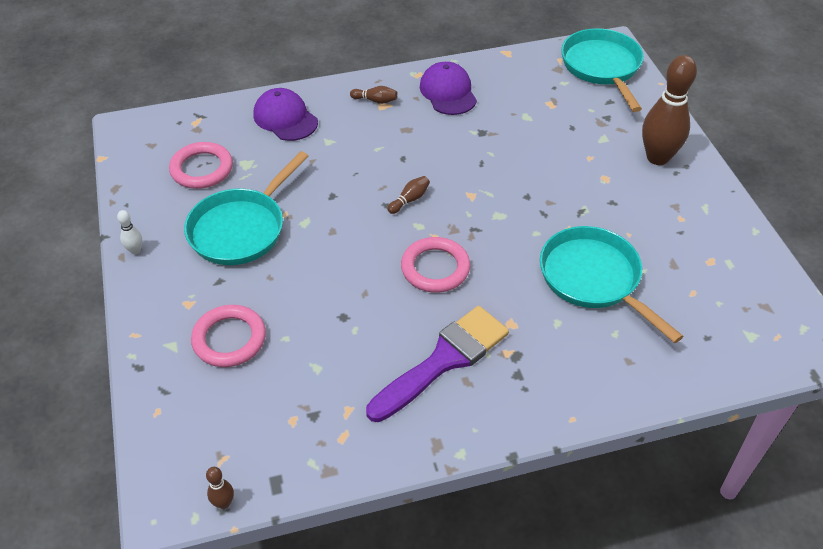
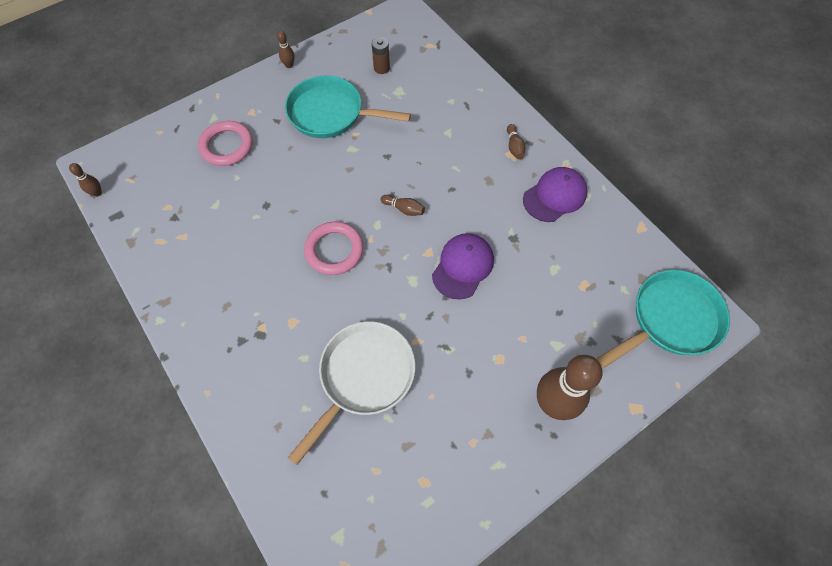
camera: 70 degrees right, 15 degrees up
white bowling pin [117,210,142,254] -> brown bowling pin [277,31,295,68]
pink ring [169,142,233,189] -> brown battery [372,37,390,74]
purple cap [253,88,318,141] -> purple cap moved to [432,233,494,300]
purple brush [366,306,509,422] -> none
turquoise pan [540,226,684,343] -> white pan [288,322,415,465]

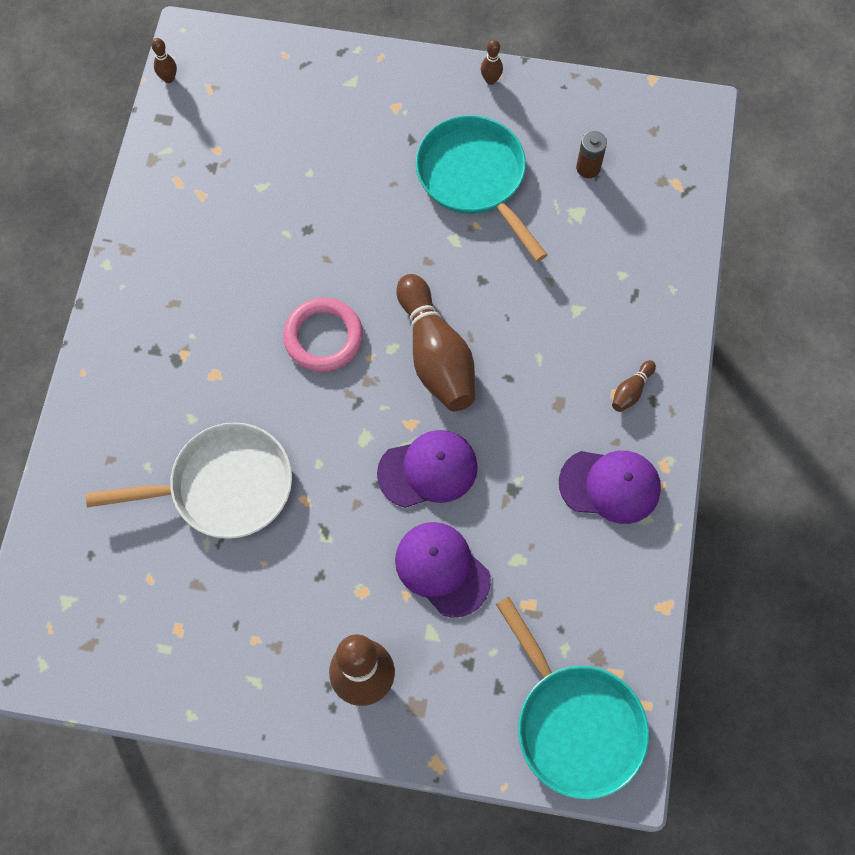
camera: 45 degrees right, 5 degrees up
pink ring [198,121,253,166] -> none
brown bowling pin [381,195,425,216] -> brown bowling pin [396,274,475,411], size x2.38
turquoise pan [596,270,730,368] -> turquoise pan turned 45 degrees clockwise [496,597,649,800]
none -> purple cap [395,522,491,618]

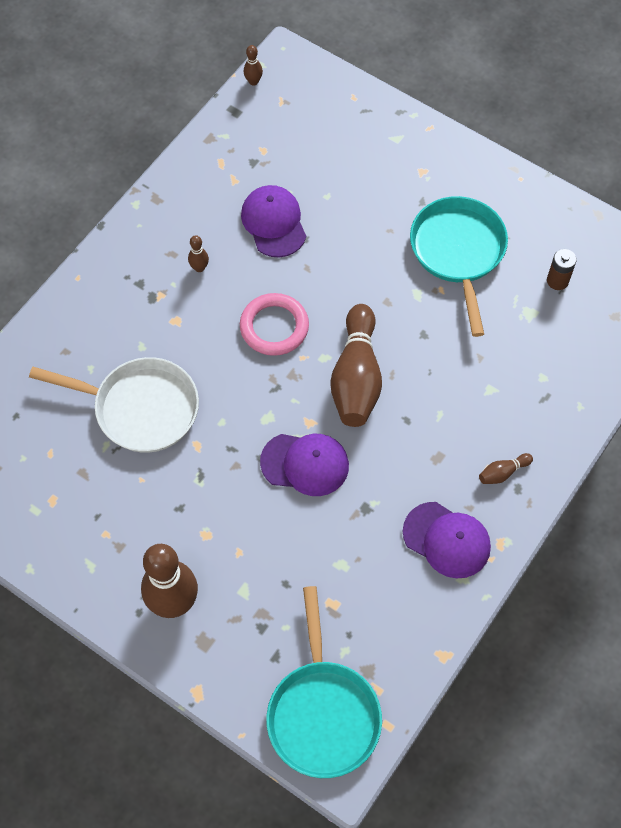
camera: 25 degrees right, 5 degrees down
purple cap [395,522,491,618] -> purple cap moved to [241,185,306,257]
brown bowling pin [481,40,503,85] -> brown bowling pin moved to [188,235,209,272]

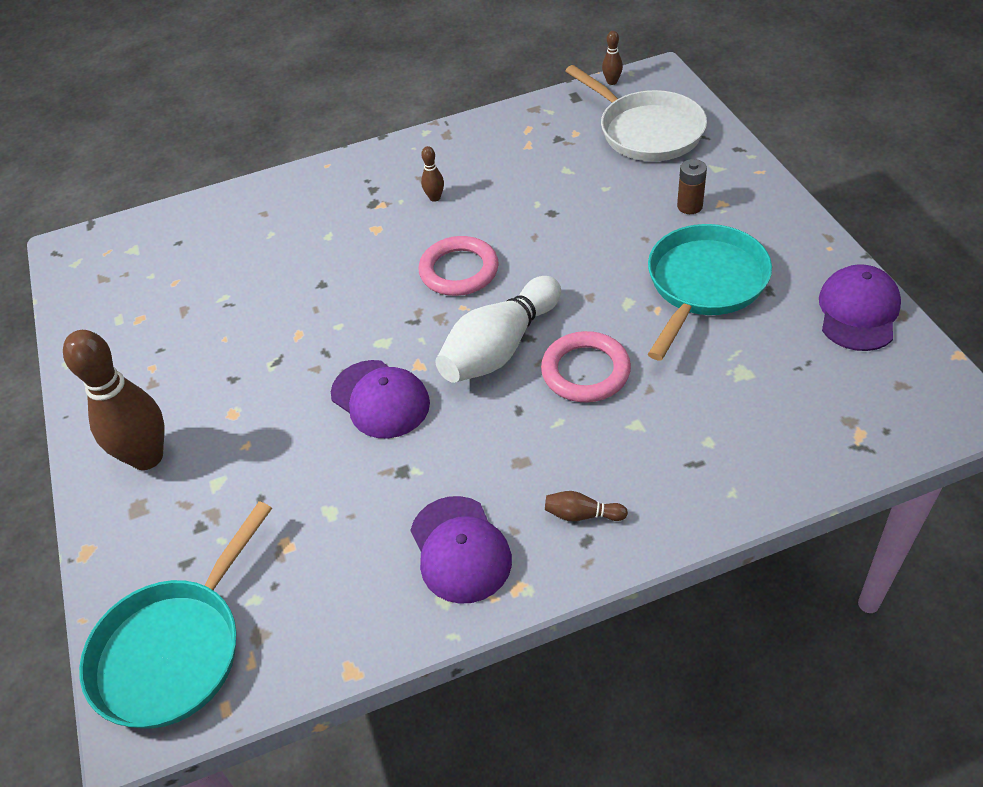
camera: 40 degrees right, 15 degrees down
white pan [29,357,199,453] -> white pan moved to [565,65,707,161]
purple cap [241,185,306,257] -> purple cap moved to [819,264,901,351]
brown bowling pin [330,304,382,427] -> white bowling pin [436,276,561,383]
brown battery [547,249,577,290] -> brown battery moved to [677,159,707,214]
none -> pink ring [541,331,631,402]

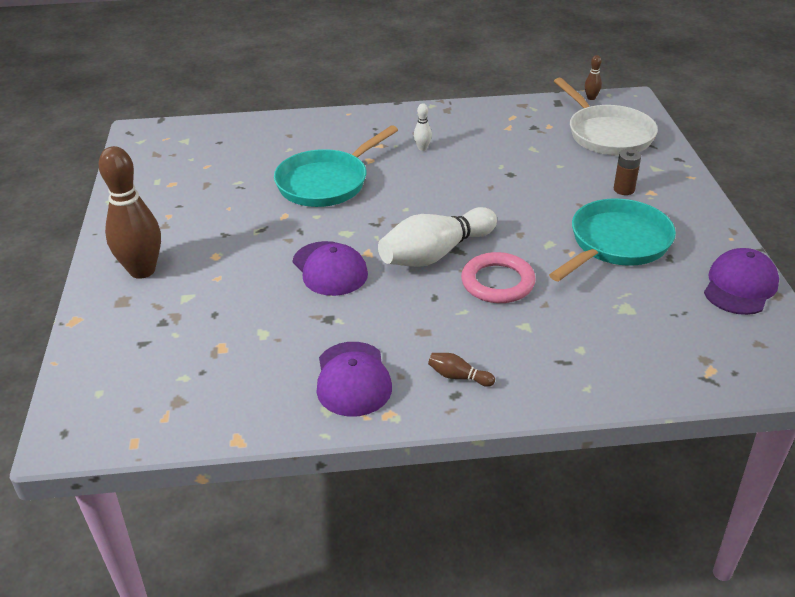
camera: 10 degrees right, 10 degrees down
turquoise pan [79,501,272,729] -> turquoise pan moved to [274,125,398,207]
pink ring [419,236,499,296] -> none
brown bowling pin [421,146,444,202] -> white bowling pin [414,103,432,151]

